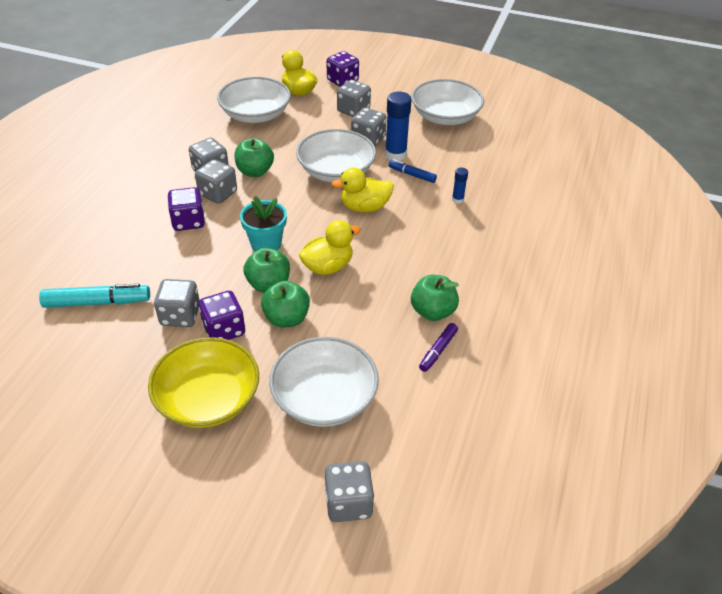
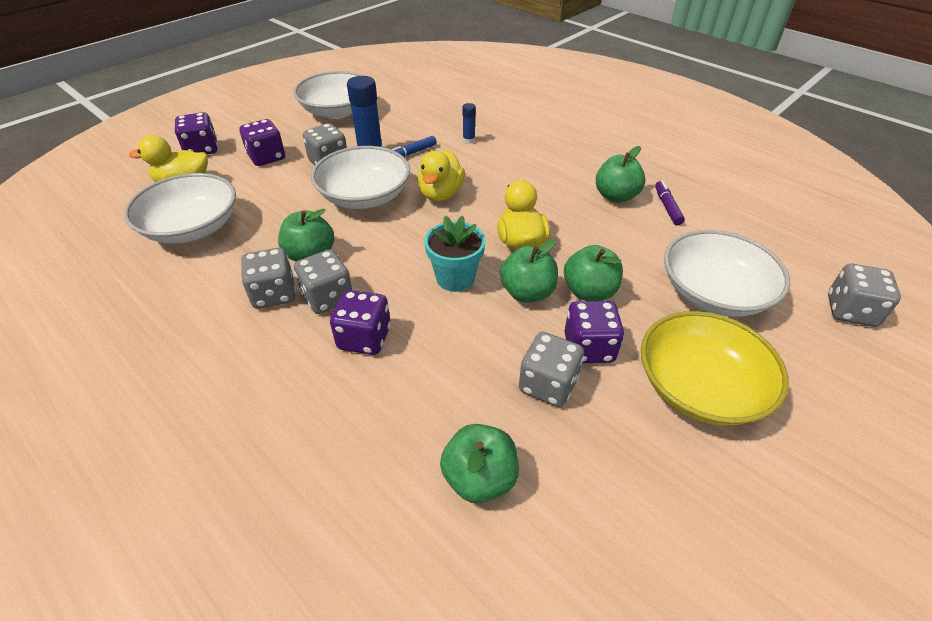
camera: 65 degrees left, 0 degrees up
turquoise marker [39,284,150,308] -> green apple [440,424,519,503]
grey dice [337,80,371,117] -> purple dice [240,119,285,166]
purple marker [419,323,458,372] -> purple marker turned 150 degrees counterclockwise [655,181,685,225]

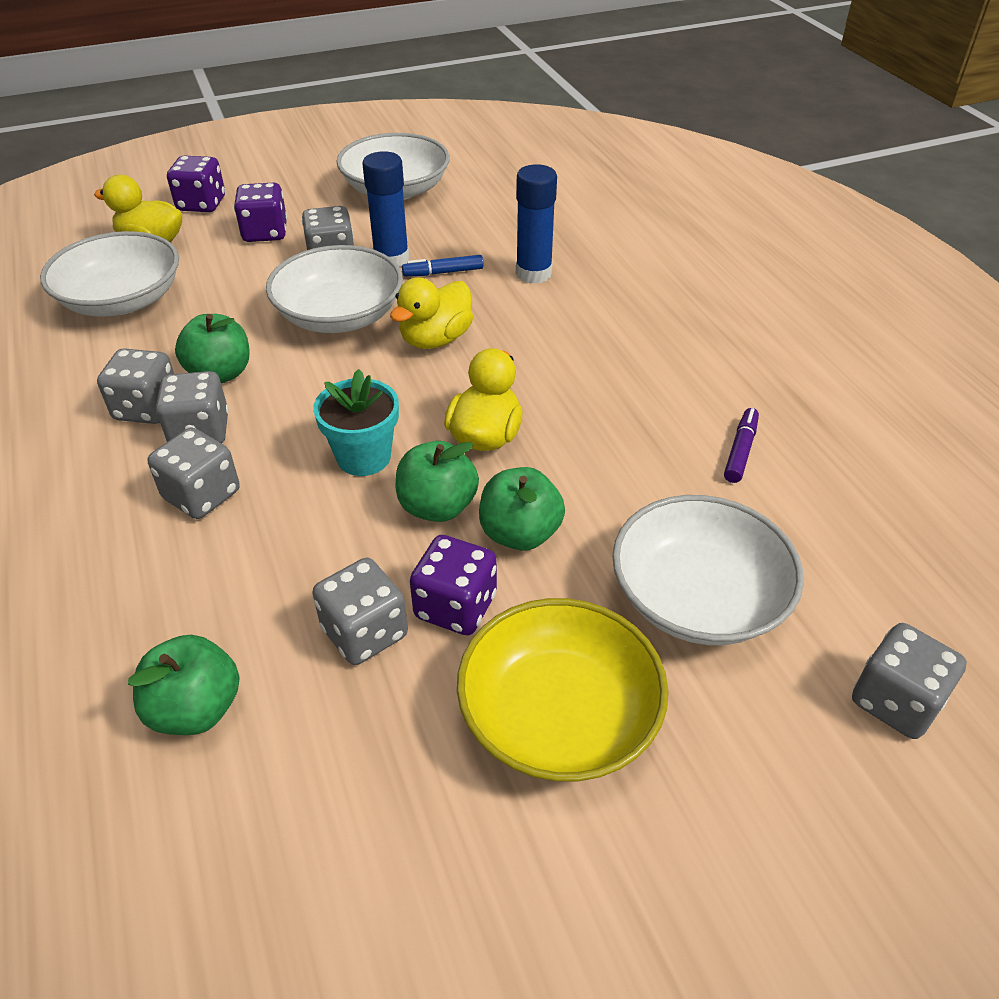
camera: 25 degrees right, 0 degrees up
purple dice [330,290,391,355] -> grey dice [147,428,240,519]
blue glue stick [462,103,476,144] -> blue glue stick [516,164,557,284], size x1.96
green apple [596,146,645,203] -> none

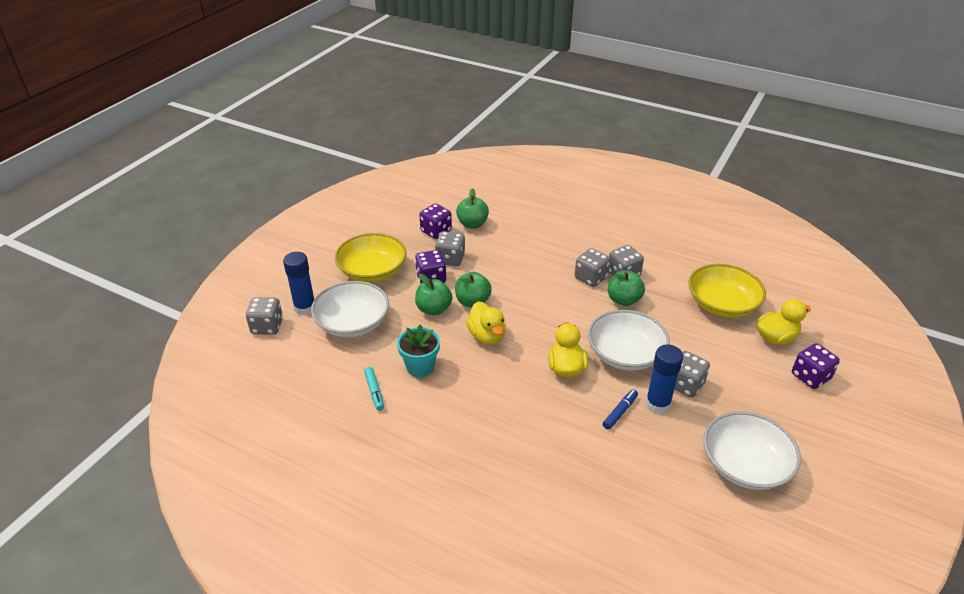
camera: 140 degrees right, 5 degrees down
white bowl [40,231,179,317] -> yellow bowl [688,264,766,318]
grey dice [147,428,240,519] -> none
purple dice [234,183,287,242] -> purple dice moved to [419,203,452,239]
turquoise flower pot [313,369,399,476] -> turquoise flower pot moved to [397,324,440,377]
blue glue stick [516,164,557,284] -> blue glue stick moved to [283,252,314,315]
purple marker [724,408,759,483] -> turquoise marker [364,367,384,411]

